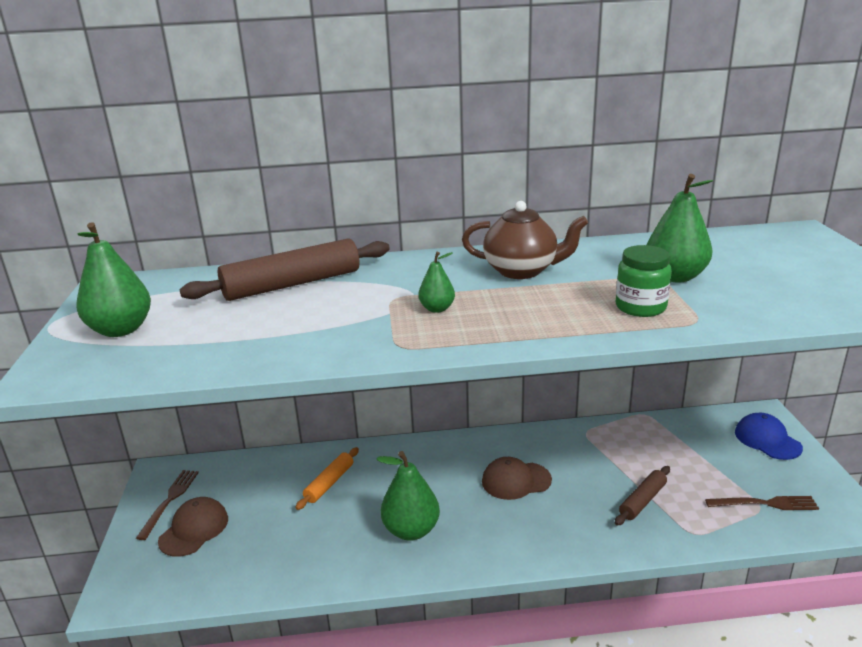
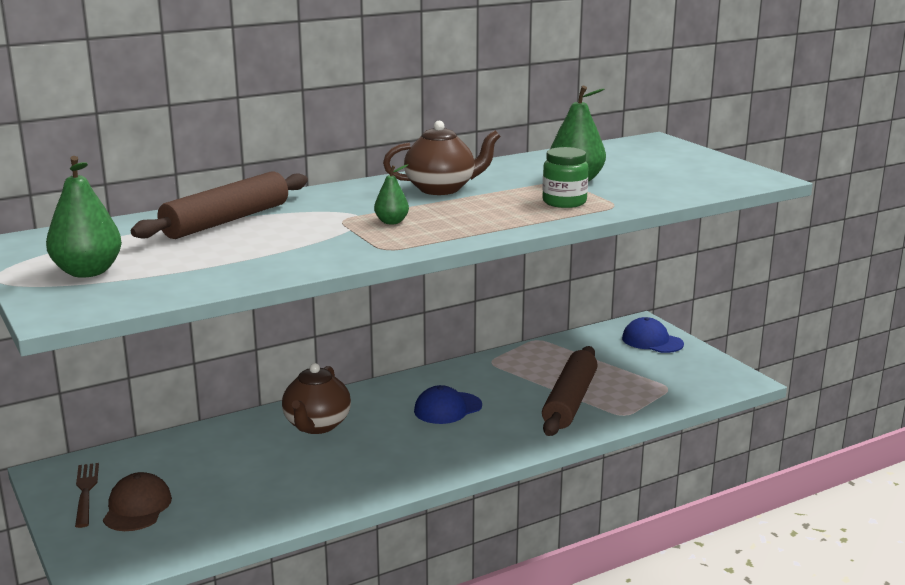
camera: 25 degrees left, 5 degrees down
orange rolling pin [295,447,359,510] -> none
green pear [376,451,440,540] -> none
brown cap [482,457,552,500] -> blue cap [414,385,482,424]
brown rolling pin [615,466,670,526] -> brown rolling pin [542,346,598,436], size x1.84
brown fork [705,496,819,510] -> none
none -> brown teapot [282,363,351,434]

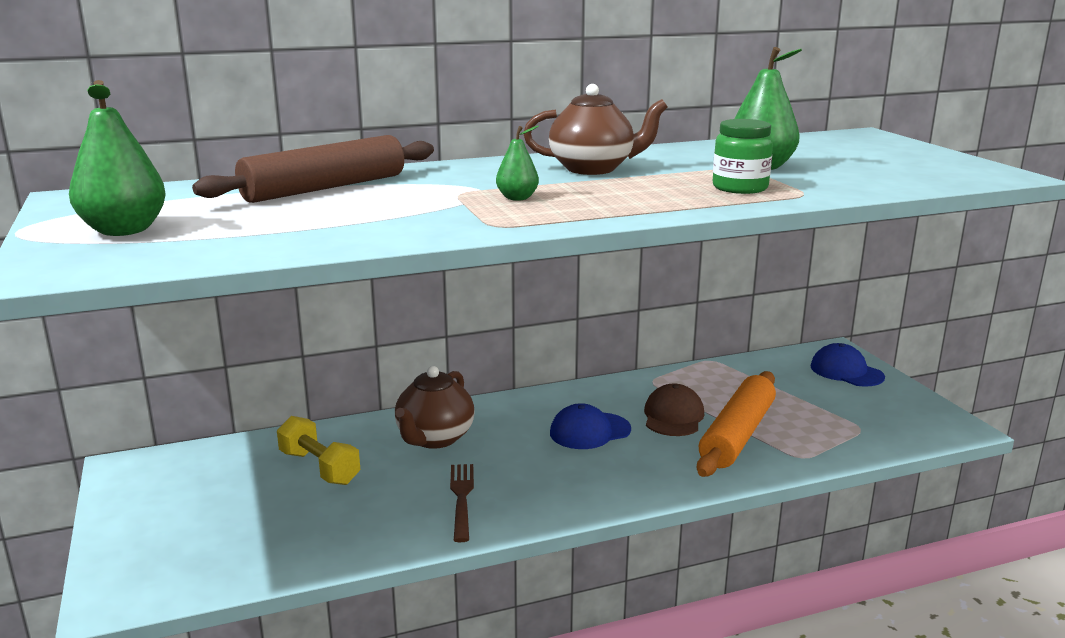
camera: 10 degrees right, 0 degrees up
brown fork [75,463,99,528] -> brown fork moved to [450,464,474,542]
brown cap [103,472,172,531] -> brown cap moved to [644,384,704,436]
brown rolling pin [542,346,598,436] -> orange rolling pin [697,371,776,477]
none -> yellow dumbbell [277,416,360,485]

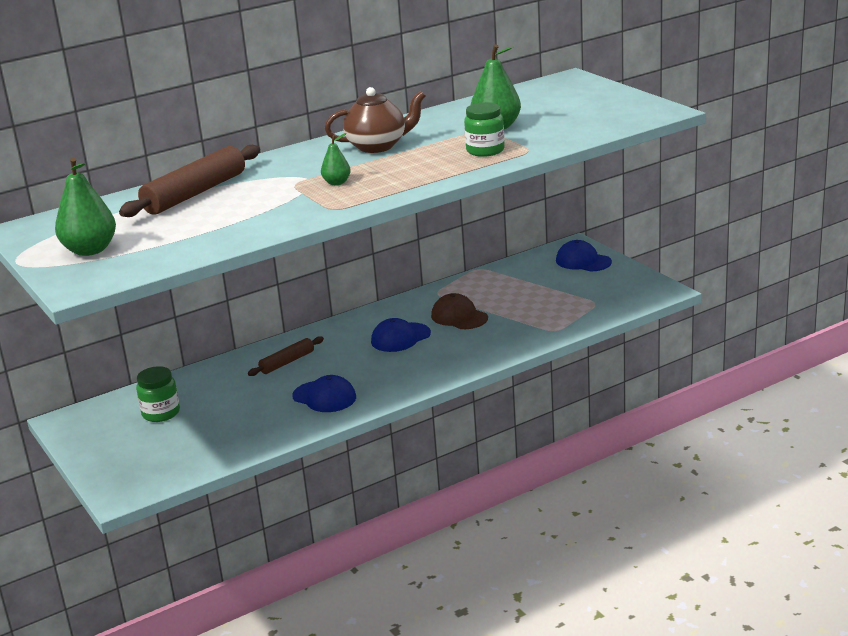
camera: 10 degrees left, 5 degrees up
yellow dumbbell [277,416,360,485] -> none
brown teapot [395,366,475,449] -> brown rolling pin [248,336,324,376]
brown fork [450,464,474,542] -> blue cap [293,375,356,412]
brown cap [644,384,704,436] -> brown cap turned 45 degrees counterclockwise [431,293,488,329]
orange rolling pin [697,371,776,477] -> none
none -> green jar [136,366,180,422]

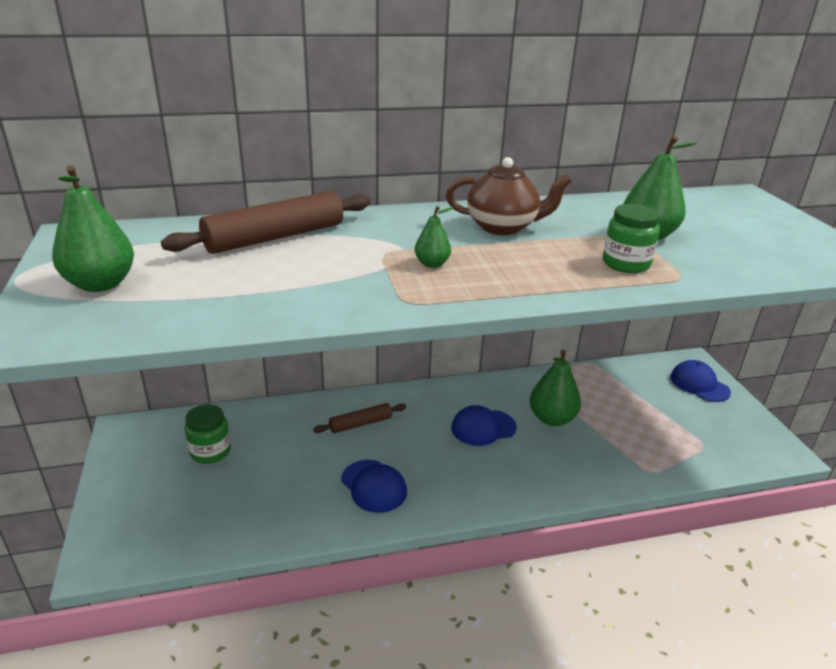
camera: 15 degrees right, 5 degrees up
brown cap [431,293,488,329] -> green pear [530,350,581,426]

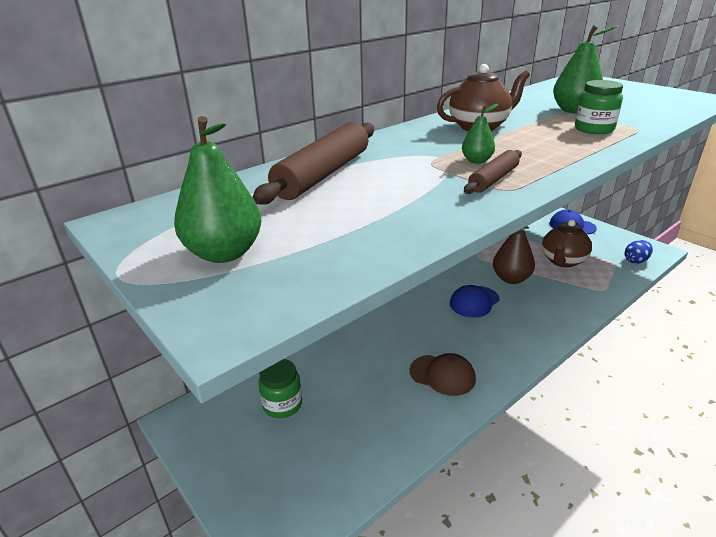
camera: 25 degrees left, 0 degrees up
brown rolling pin [313,403,406,433] -> brown rolling pin moved to [464,150,522,194]
blue cap [341,460,407,513] -> brown cap [410,353,476,396]
green pear [530,350,581,426] -> brown pear [493,227,535,284]
none -> brown teapot [542,220,592,268]
none -> blue egg [625,240,653,264]

